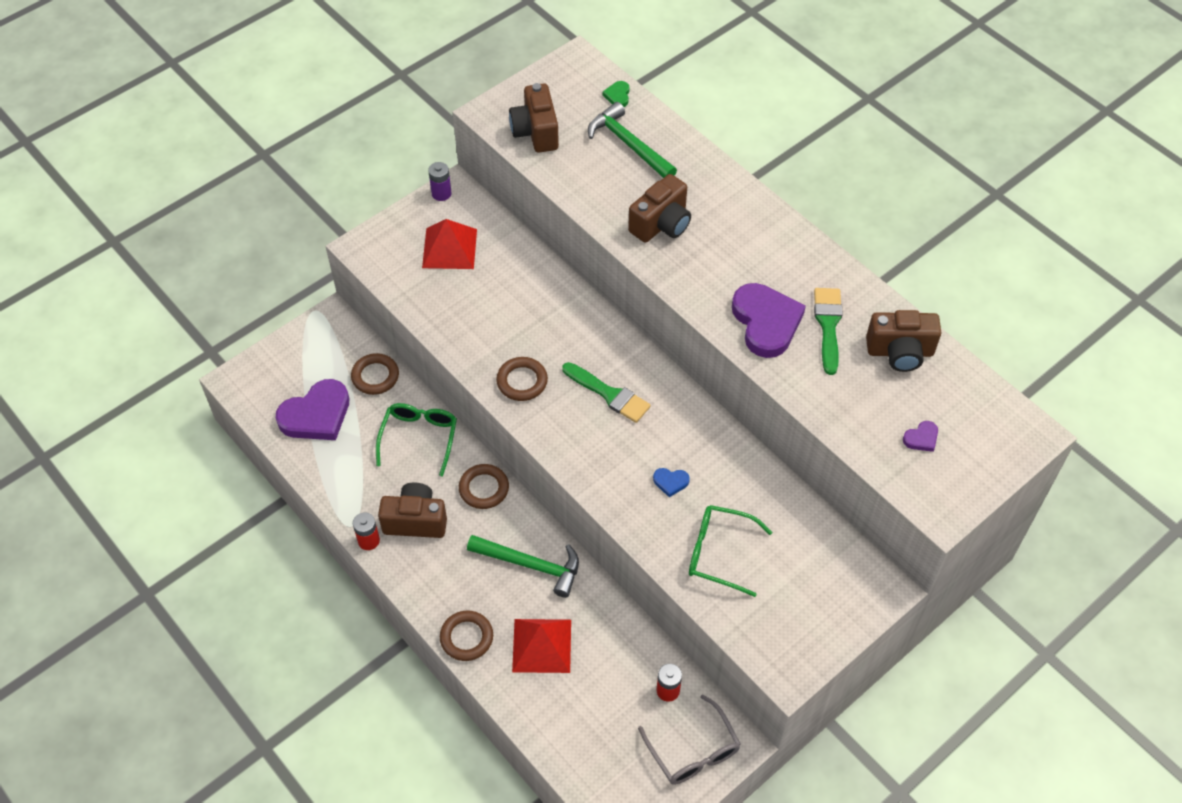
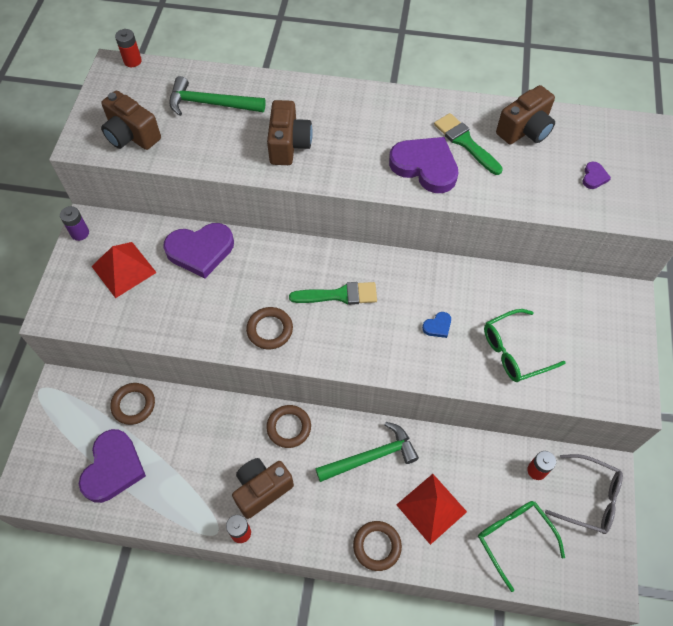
camera: 40 degrees left, 5 degrees up
green glasses [376,403,457,477] -> green glasses moved to [478,501,565,592]
green heart [603,81,630,107] -> none
none -> red battery [115,29,142,67]
none -> purple heart [163,223,234,278]

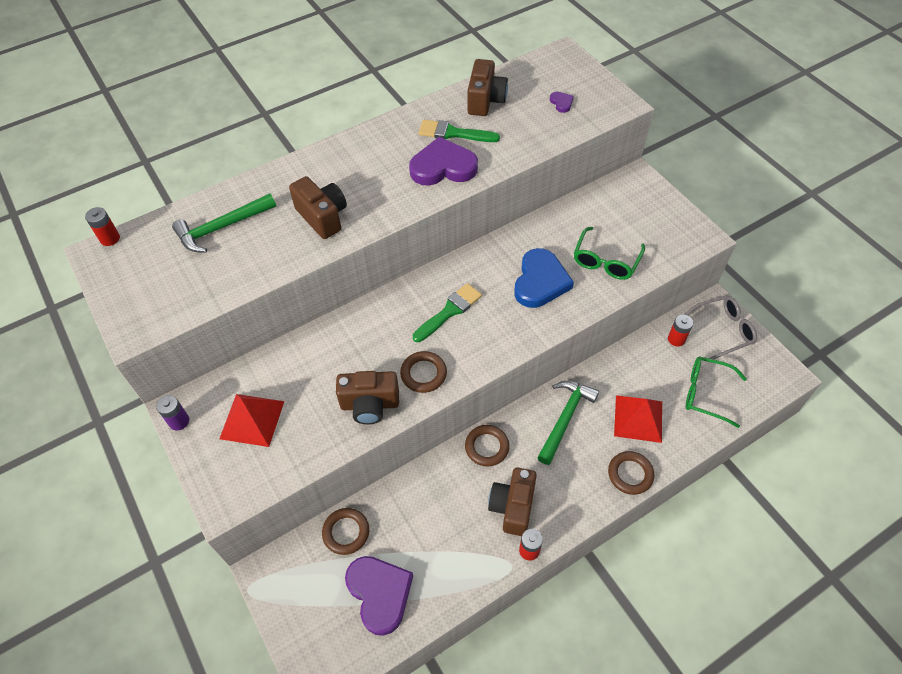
camera: 40 degrees left, 5 degrees down
brown camera [101,91,161,150] -> brown camera moved to [336,371,399,424]
purple heart [163,223,234,278] -> none
blue heart [422,312,451,338] -> blue heart [514,248,574,308], size x2.32

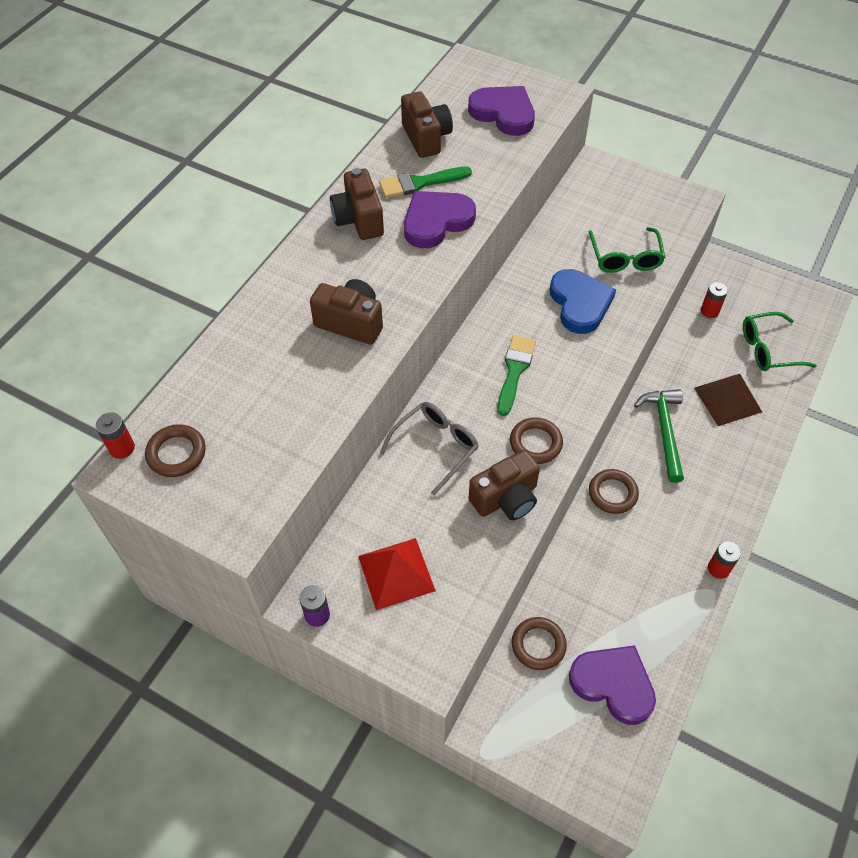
camera: 30 degrees left, 0 degrees up
green hammer [172,193,276,252] -> none
brown camera [488,468,537,536] -> brown camera moved to [330,168,384,240]
purple heart [550,92,574,113] -> purple heart [468,86,535,136], size x2.32
brown ring [608,451,654,495] -> brown ring moved to [145,424,206,477]
red pyramid [614,395,662,443] -> brown pyramid [694,374,762,426]
grey glasses [684,296,757,360] -> grey glasses moved to [380,402,479,495]

